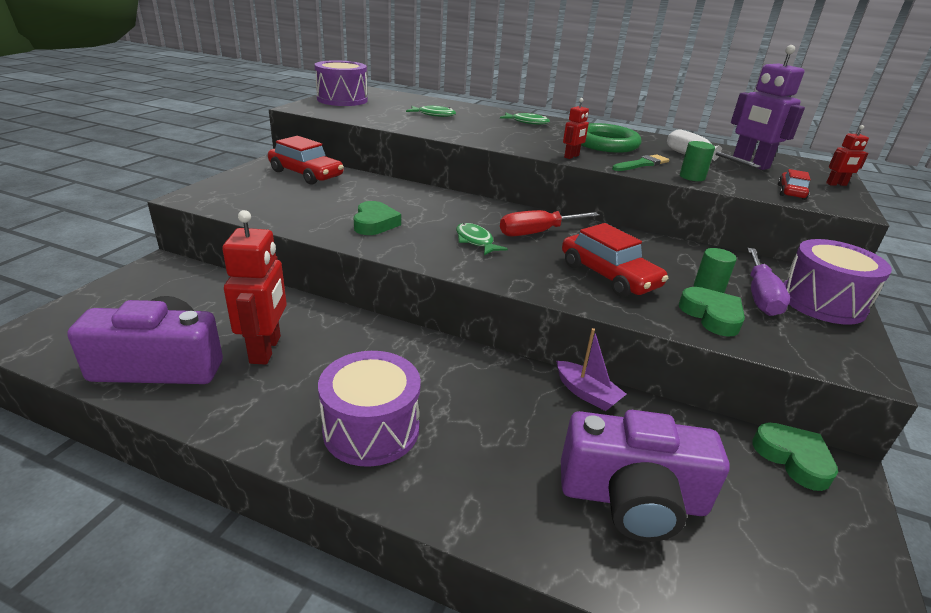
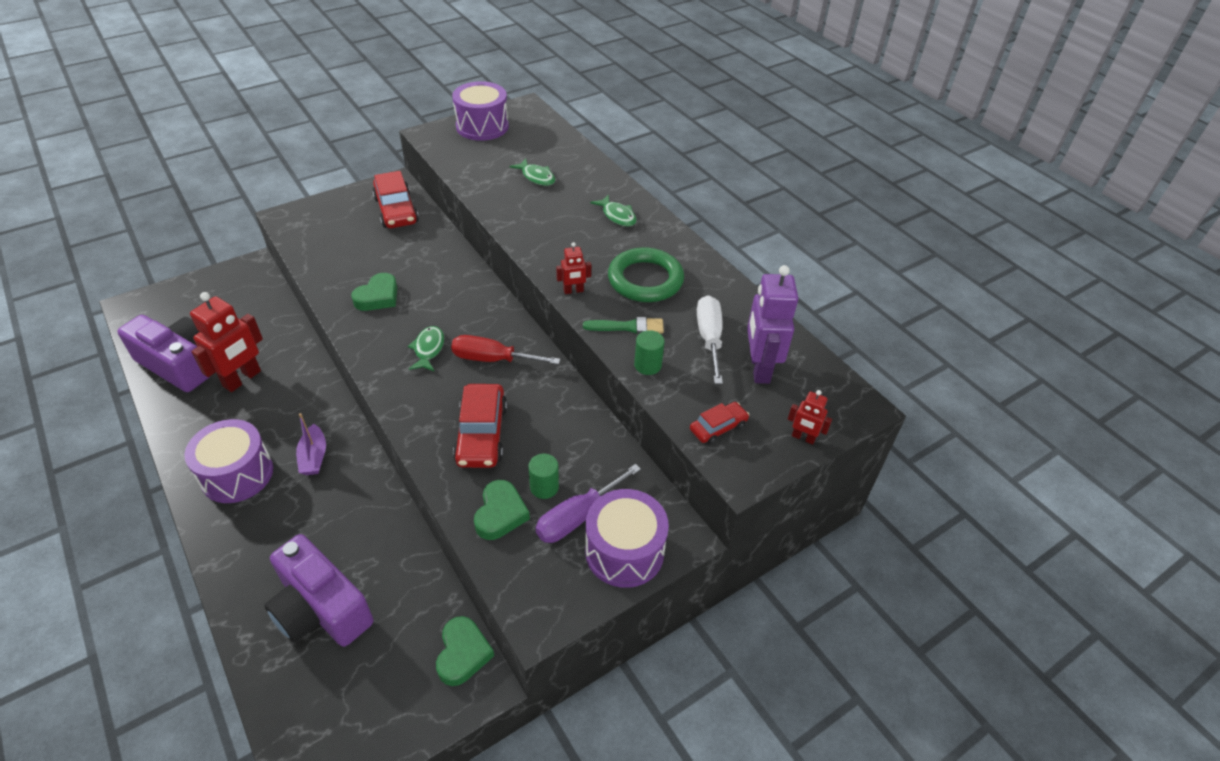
camera: 35 degrees right, 15 degrees up
purple boat [556,328,626,411] -> purple boat moved to [296,413,326,475]

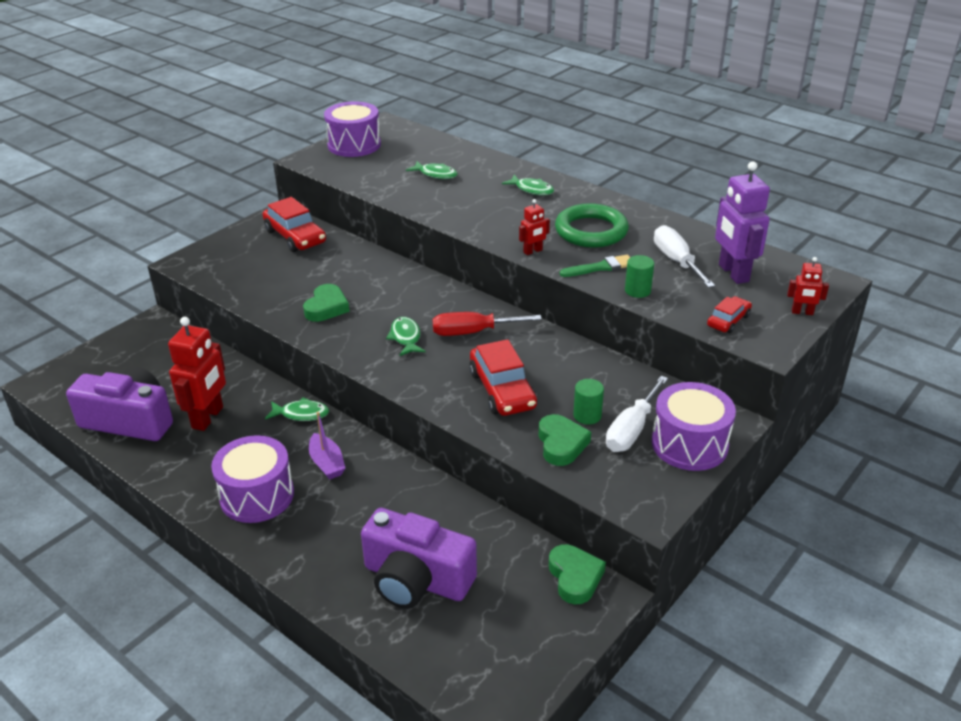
camera: 15 degrees left, 10 degrees down
purple screwdriver [536,464,641,543] -> white screwdriver [606,376,668,452]
none -> green fish [265,397,329,421]

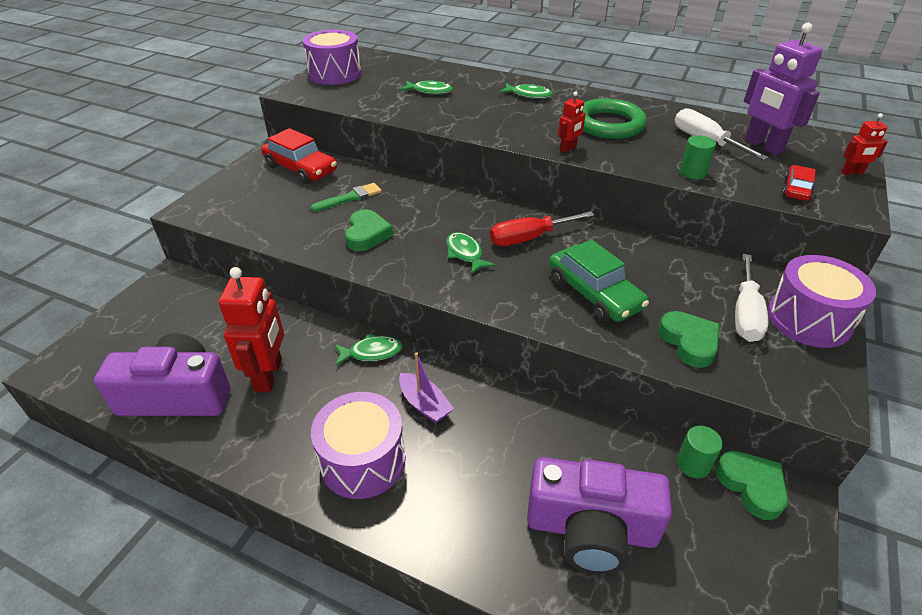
camera: 15 degrees left, 5 degrees up
red car [469,339,537,416] -> green car [549,239,649,322]
green brush [560,255,630,277] -> green brush moved to [311,183,382,212]
green cylinder [573,379,604,425] -> green cylinder moved to [677,426,723,479]

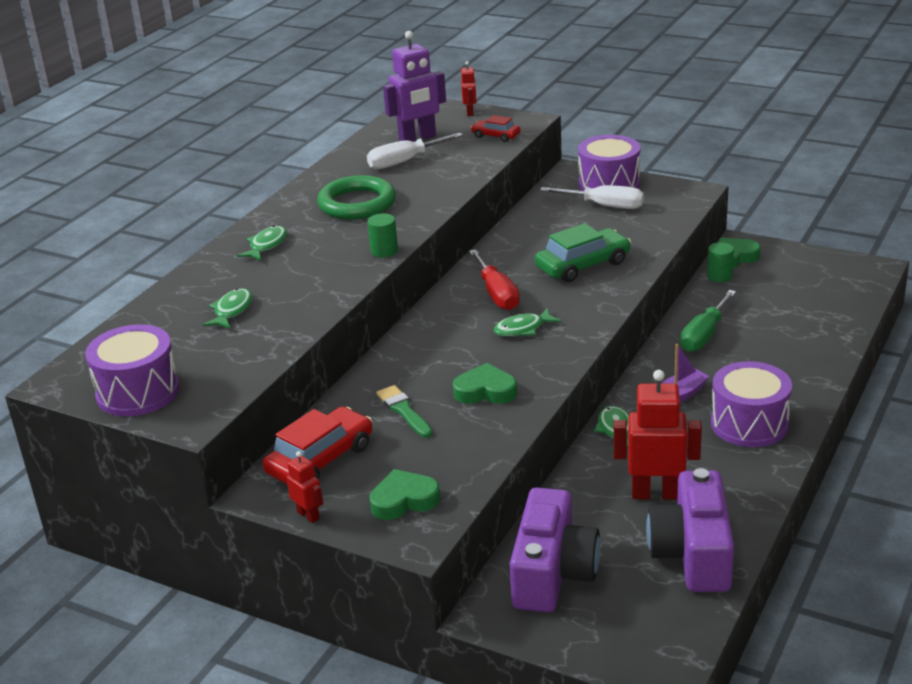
camera: 85 degrees left, 10 degrees down
purple camera [527,457,672,574] -> purple camera moved to [510,487,601,613]
red robot [558,91,586,153] -> red robot moved to [286,451,323,523]
green heart [658,311,720,368] -> green heart moved to [370,469,440,520]
green cylinder [680,135,716,179] -> green cylinder moved to [368,213,398,258]
none -> green screwdriver [680,290,736,352]

